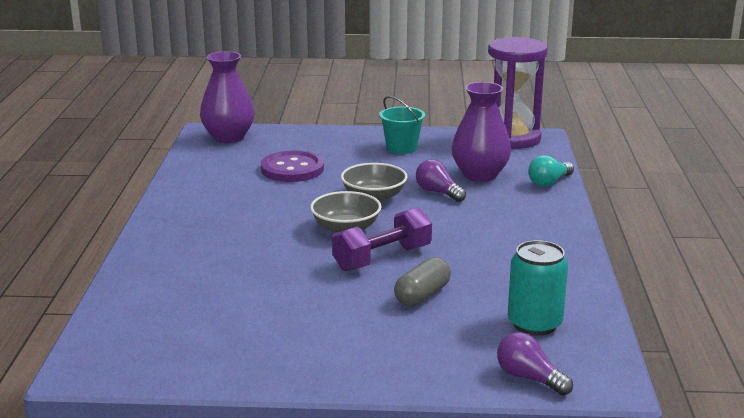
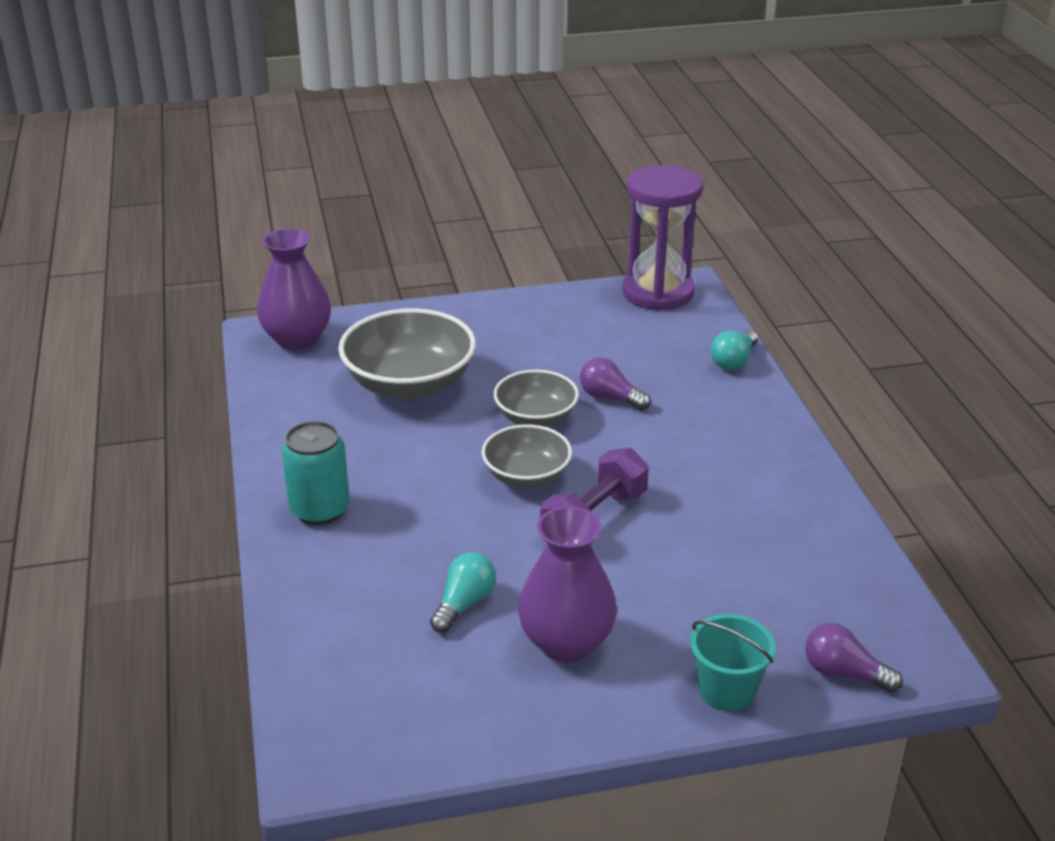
camera: 15 degrees left, 10 degrees up
purple button [261,150,324,182] -> grey bowl [338,308,476,400]
turquoise bucket [379,96,425,154] -> turquoise bucket moved to [690,614,776,711]
grey capsule [394,257,451,307] -> none
purple vase [452,82,511,182] -> purple vase moved to [518,506,617,662]
turquoise can [508,240,568,336] -> turquoise can moved to [282,421,350,525]
none -> turquoise light bulb [430,552,496,633]

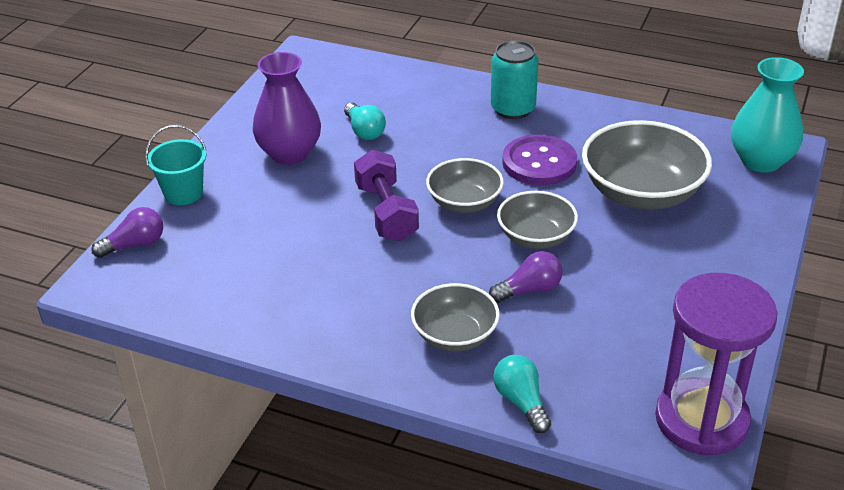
camera: 125 degrees right, 5 degrees up
purple vase [257,228,331,350] -> turquoise vase [731,57,804,173]
none -> grey bowl [411,283,500,351]
none -> purple button [502,134,577,186]

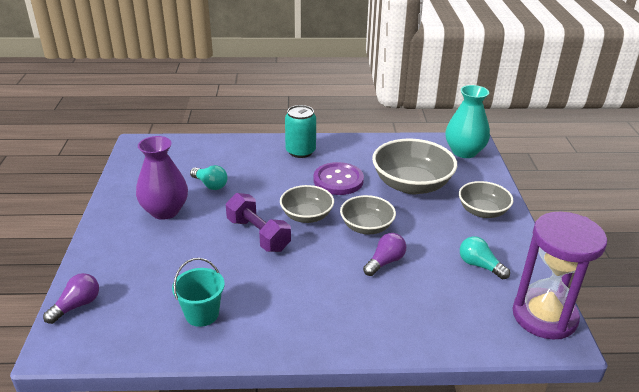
camera: 25 degrees left, 5 degrees down
turquoise bucket [145,125,206,205] -> turquoise bucket moved to [172,258,225,327]
grey bowl [411,283,500,351] -> grey bowl moved to [459,181,513,218]
turquoise light bulb [493,355,551,433] -> turquoise light bulb moved to [460,236,510,279]

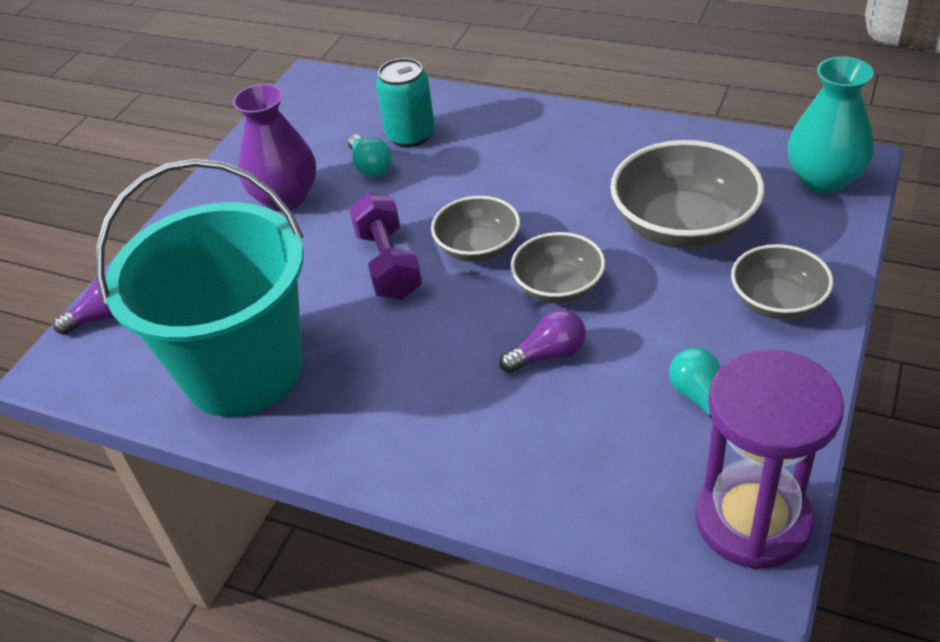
camera: 30 degrees right, 10 degrees up
turquoise bucket [172,258,225,327] -> turquoise bucket [96,158,304,417], size x2.44
turquoise can [285,105,316,158] -> turquoise can moved to [376,58,435,147]
purple button [313,162,364,195] -> none

